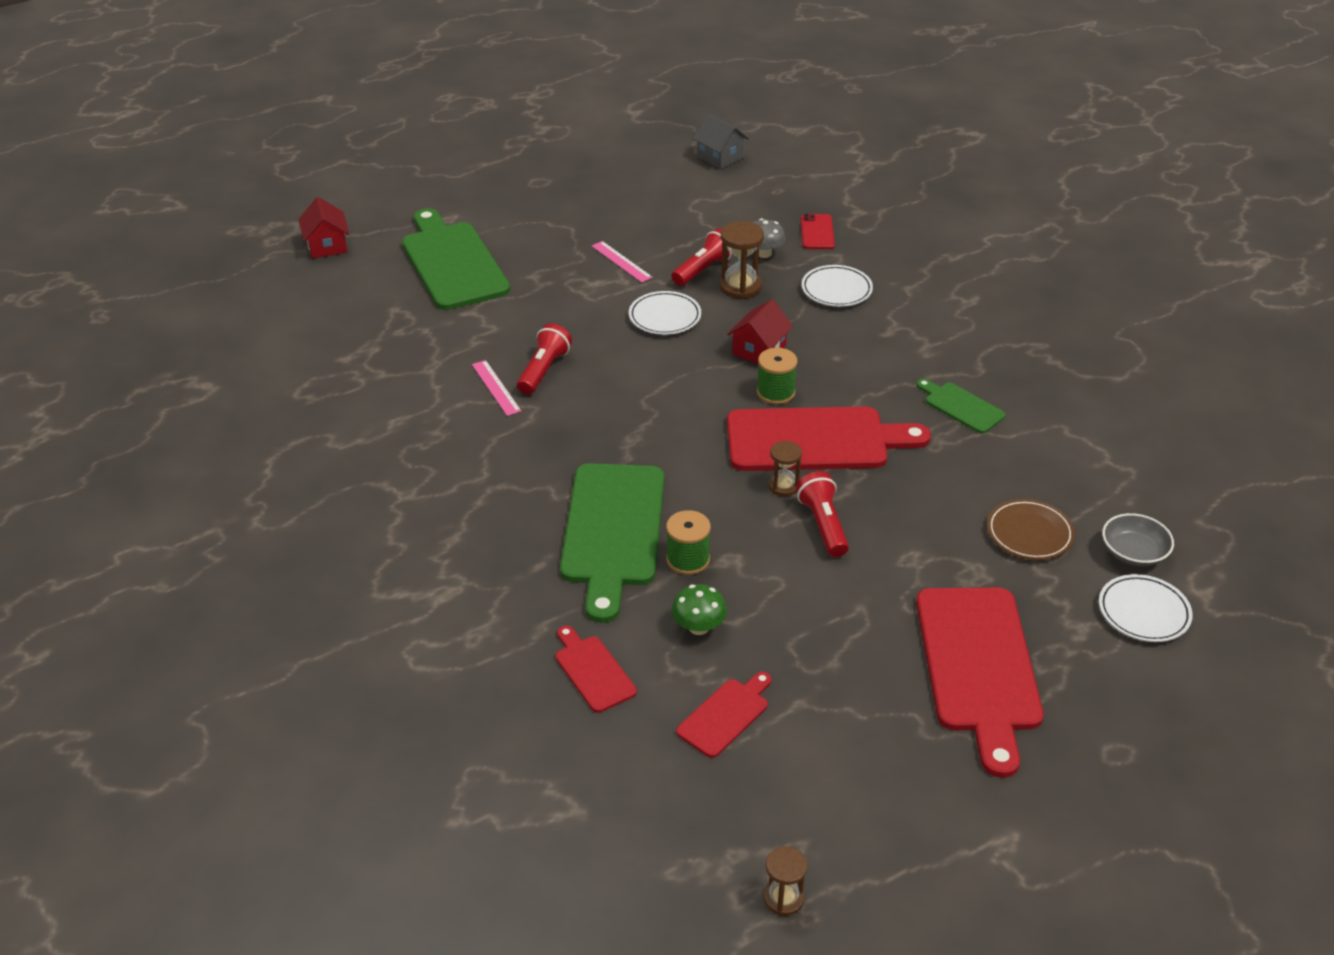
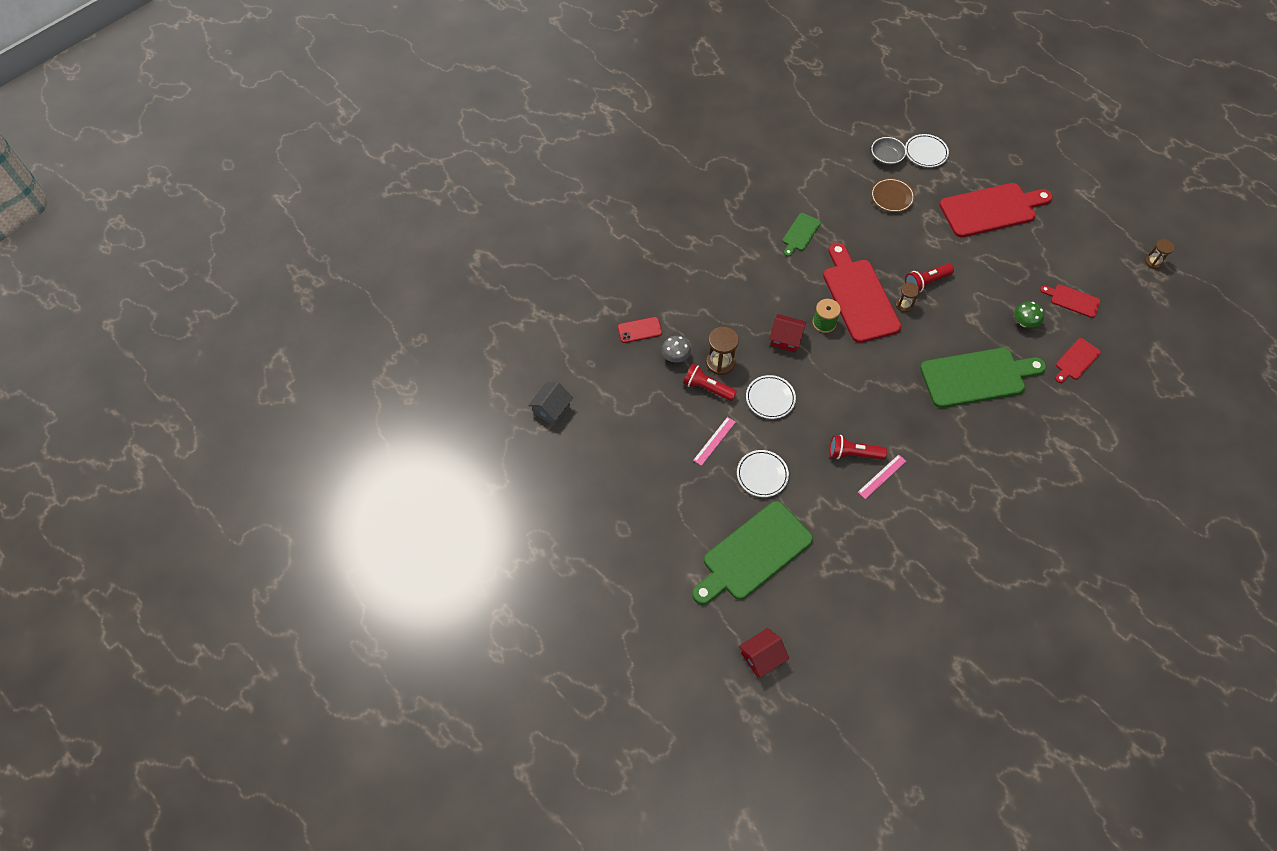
camera: 105 degrees left, 20 degrees up
green spool [666,510,711,575] -> none
white plate [802,265,873,307] -> white plate moved to [737,450,789,497]

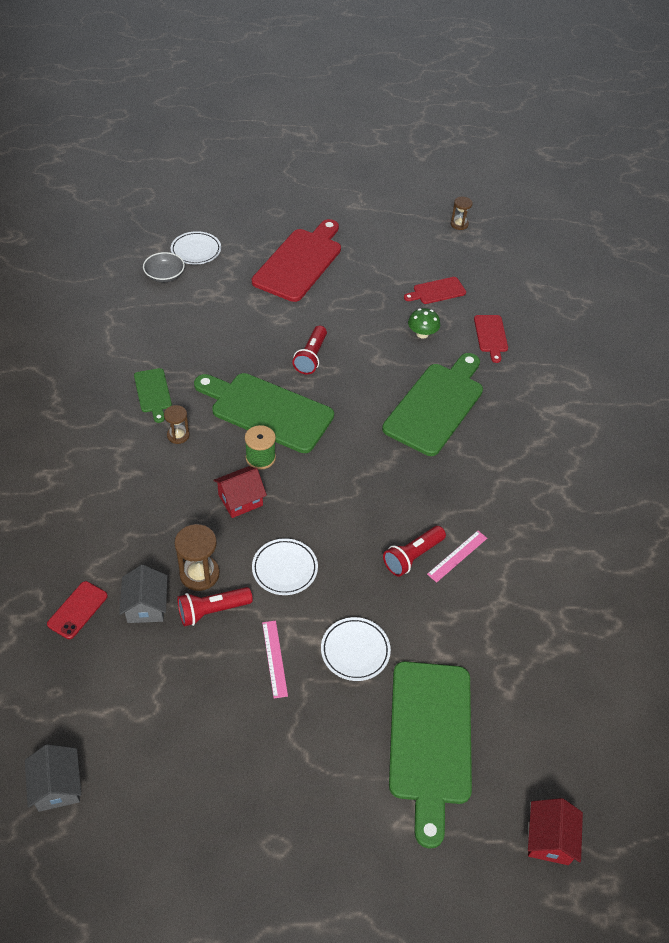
camera: 50 degrees left, 10 degrees down
grey mushroom [662,336,691,363] -> grey house [119,565,167,623]
red cutting board [823,243,902,343] -> green cutting board [194,373,334,453]
pink ruler [858,454,906,499] -> pink ruler turned 45 degrees clockwise [427,531,487,583]
brown plate [870,178,915,213] -> none
brown hourglass [896,282,920,312] -> brown hourglass moved to [164,405,190,444]

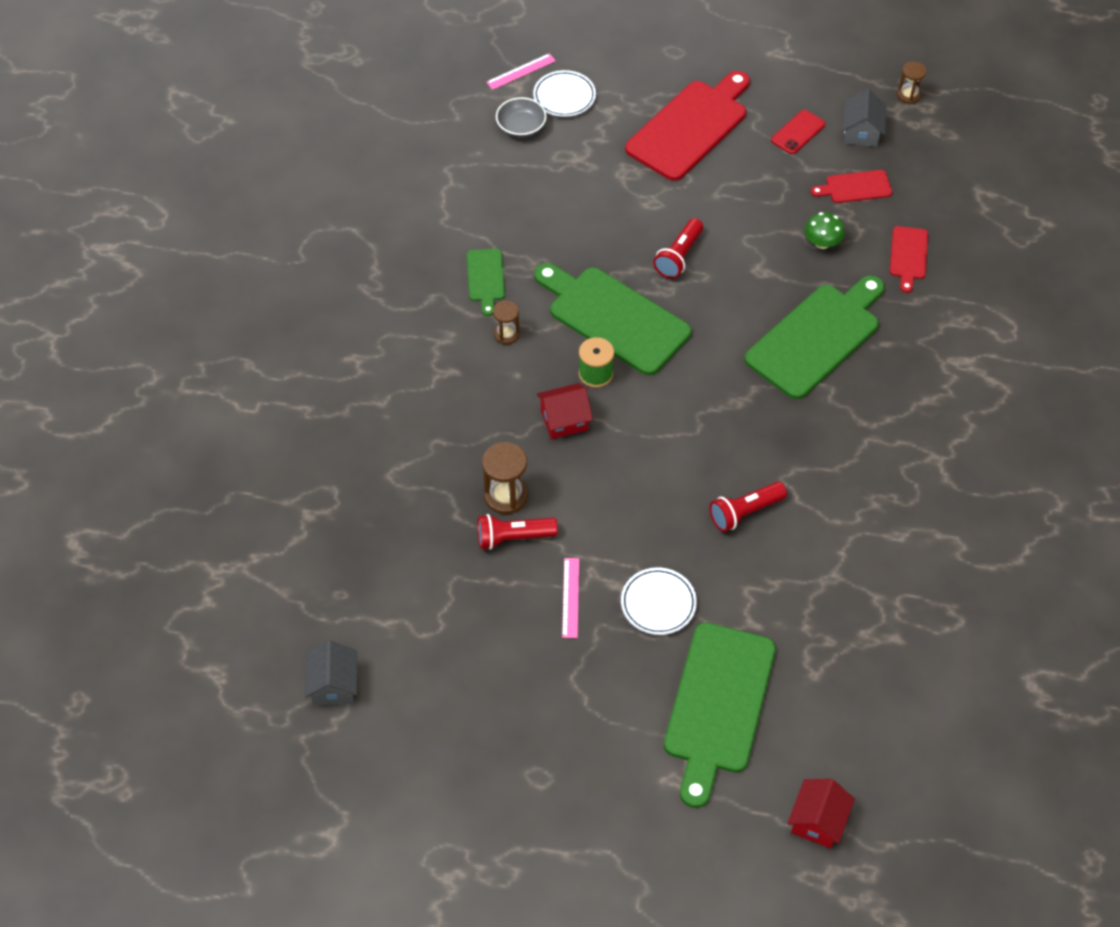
camera: 15 degrees right, 5 degrees up
red phone [47,581,108,639] -> red phone moved to [771,110,825,154]
grey house [119,565,167,623] -> grey house moved to [843,89,886,147]
white plate [252,538,318,595] -> none
pink ruler [427,531,487,583] -> pink ruler moved to [486,53,556,90]

